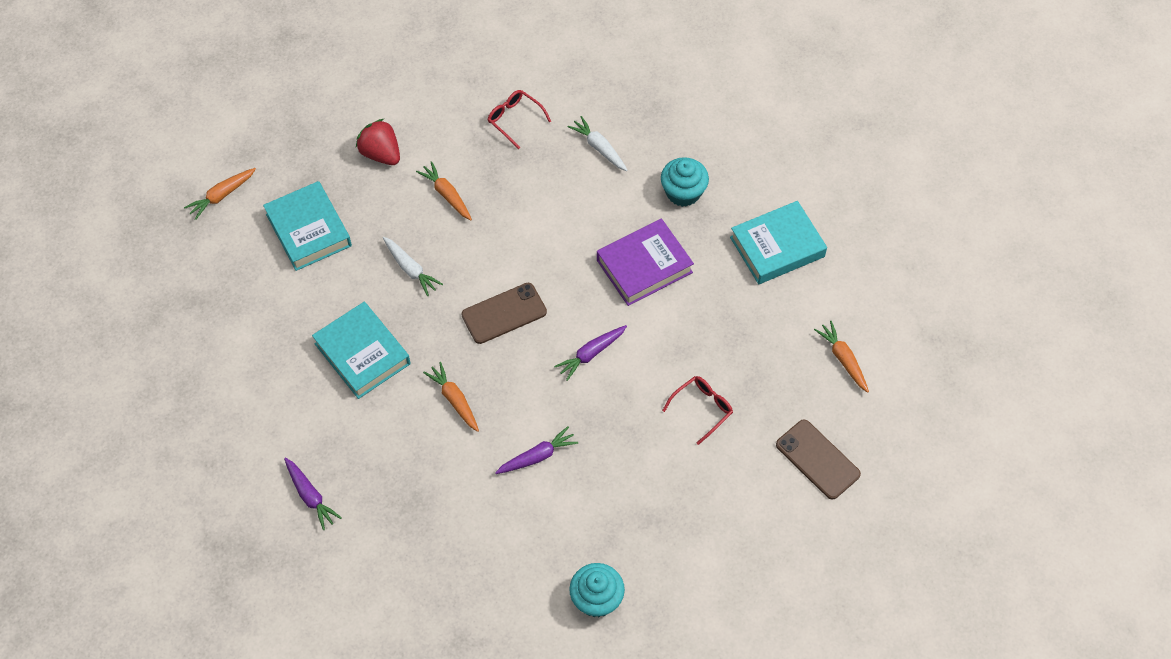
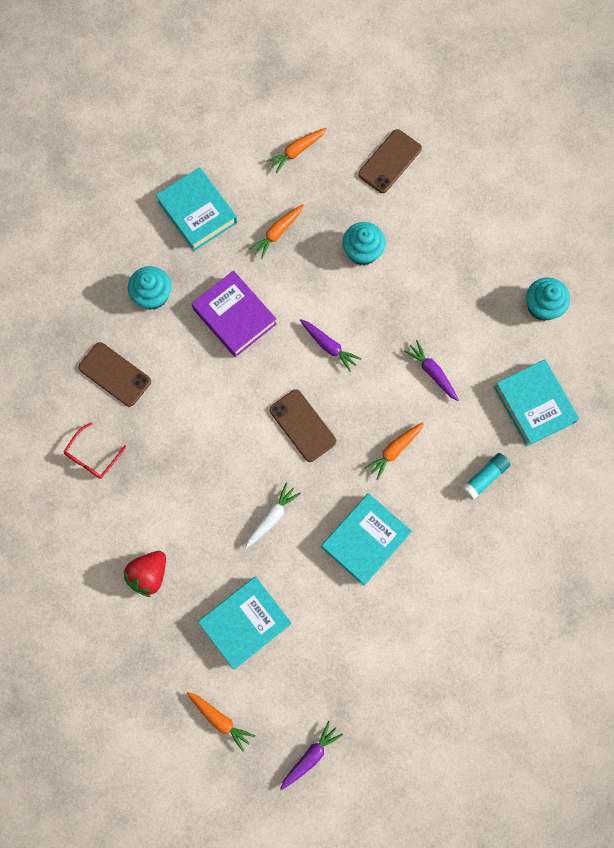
camera: 100 degrees left, 15 degrees up
purple carrot [284,457,342,530] -> purple carrot moved to [280,721,343,790]
orange carrot [416,161,472,220] -> orange carrot moved to [249,204,304,259]
white carrot [568,116,628,171] -> brown phone [78,342,151,407]
red glasses [662,376,733,445] -> turquoise cupcake [342,222,386,265]
none -> turquoise glue stick [461,453,511,500]
none -> turquoise book [494,359,579,446]

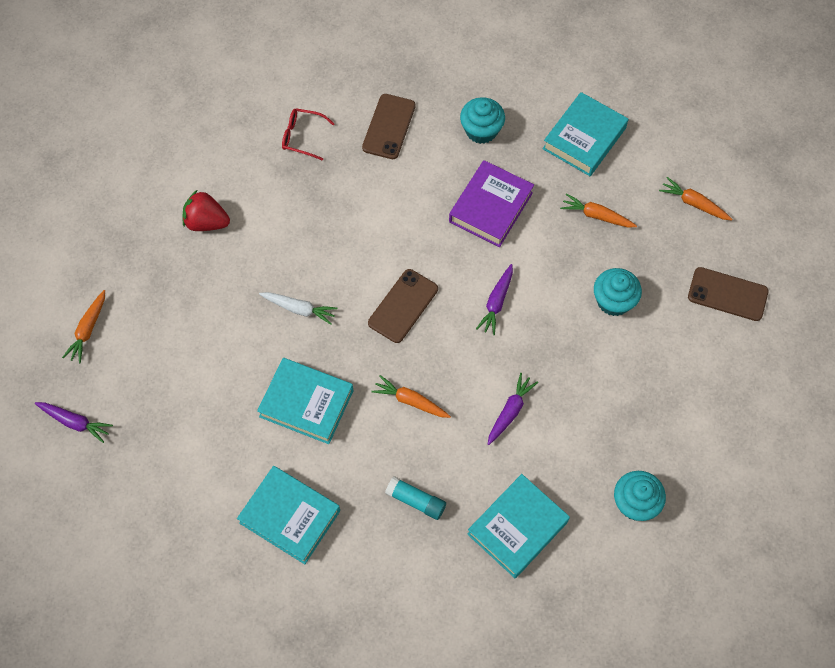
camera: 70 degrees right, 10 degrees down
turquoise book [198,576,292,669] -> turquoise book moved to [237,466,340,564]

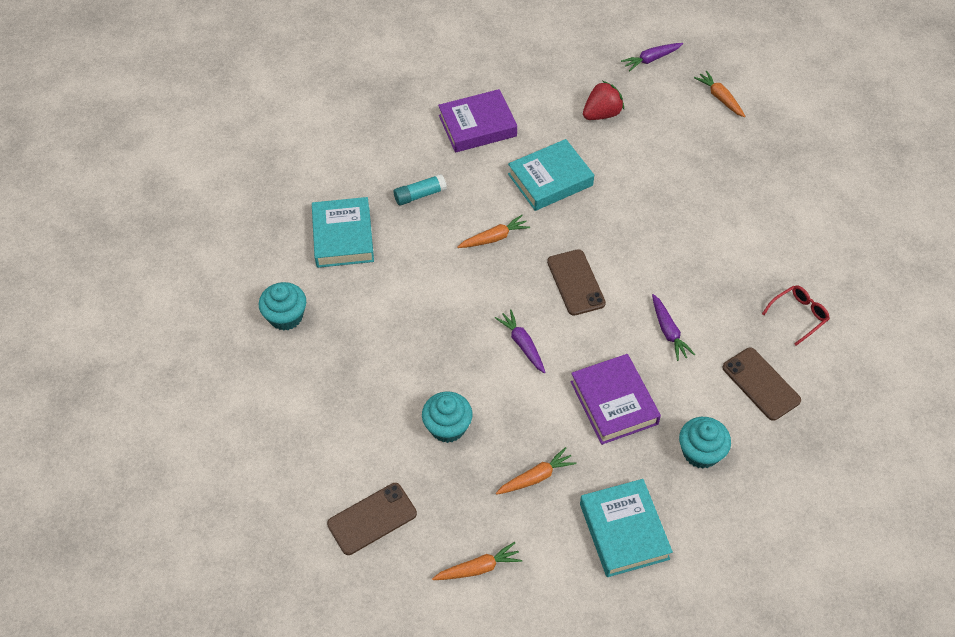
camera: 130 degrees right, 10 degrees down
red strawberry [183,190,230,231] -> red strawberry moved to [583,81,624,120]
turquoise book [237,466,340,564] -> purple book [438,89,517,153]
white carrot [259,292,338,325] -> none
purple carrot [488,373,538,445] -> purple carrot moved to [652,294,695,361]

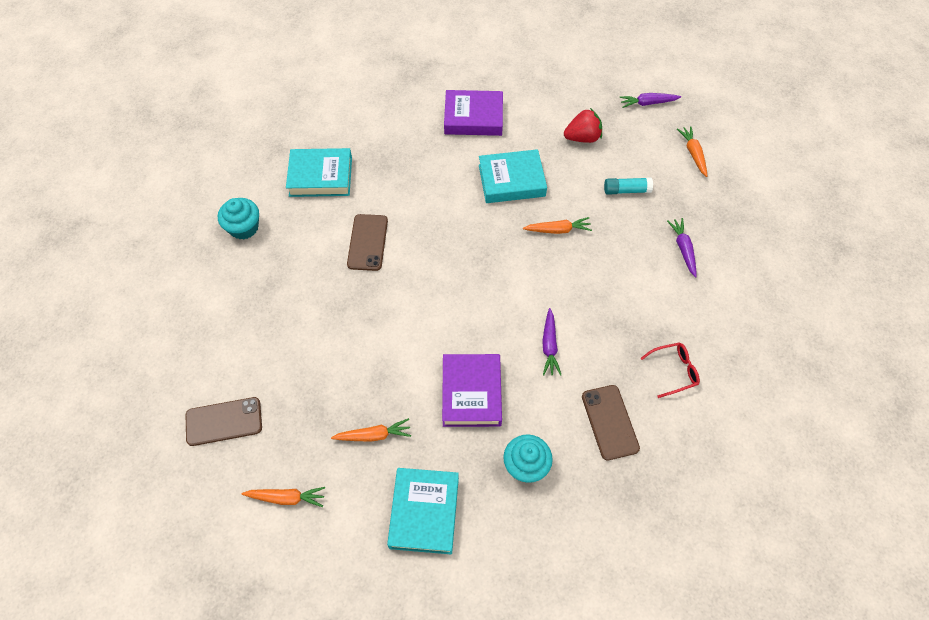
camera: 20 degrees right, 5 degrees up
turquoise book [312,197,374,268] -> turquoise book turned 75 degrees clockwise [286,148,352,197]
turquoise glue stick [394,174,447,206] -> turquoise glue stick moved to [604,177,653,195]
turquoise cupcake [422,392,473,443] -> none
orange carrot [457,215,530,248] -> orange carrot moved to [523,217,592,234]
purple carrot [495,309,546,373] -> purple carrot moved to [667,218,697,277]
brown phone [547,249,606,316] -> brown phone moved to [347,214,388,271]

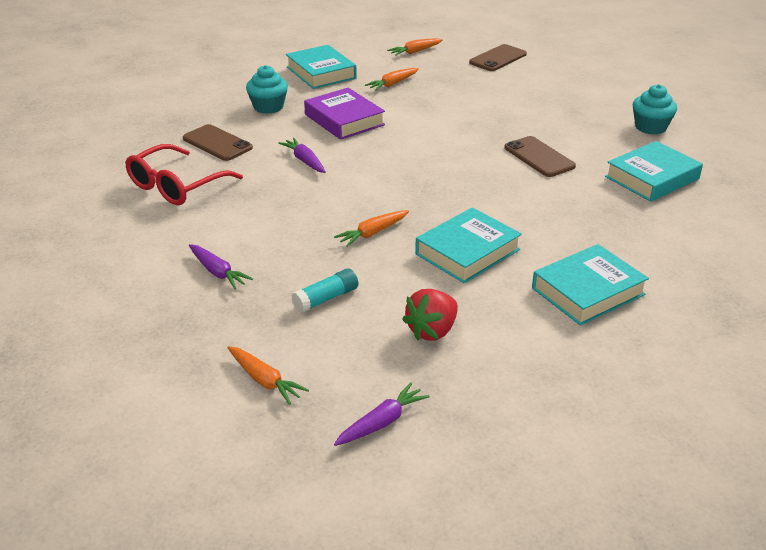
camera: 145 degrees right, 25 degrees down
purple book [444,90,503,136] -> turquoise book [532,244,649,326]
red glasses [640,342,700,398] -> red glasses [126,144,243,205], size x1.76

